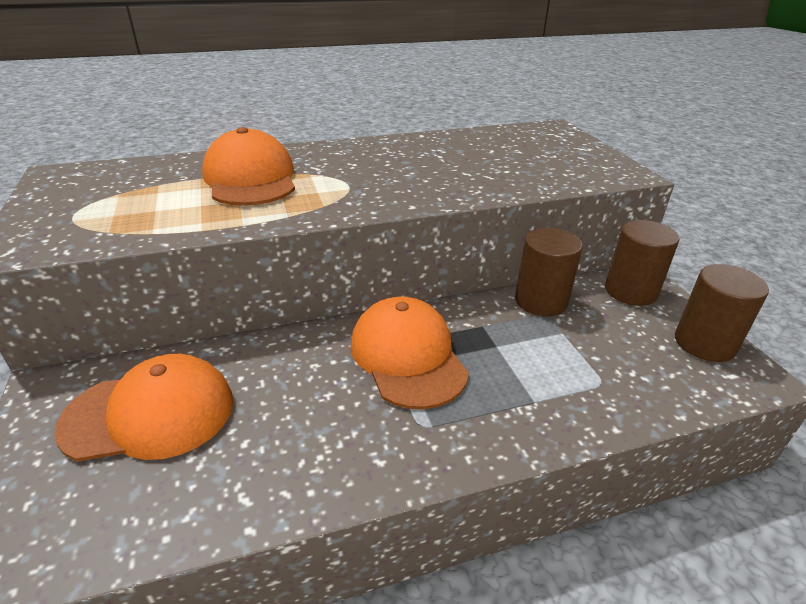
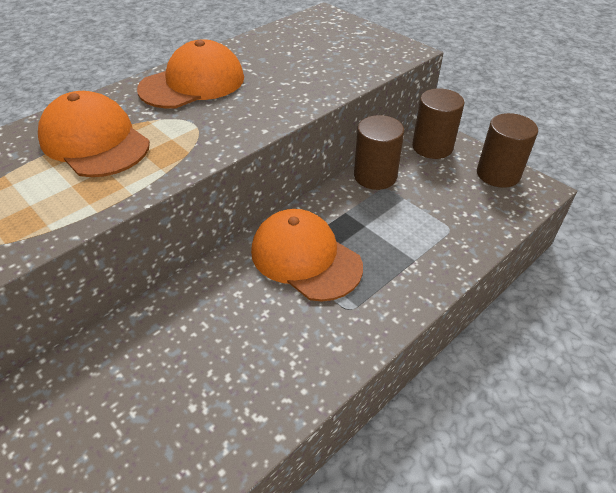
camera: 25 degrees left, 10 degrees up
orange cap [54,354,233,462] -> orange cap moved to [137,39,244,109]

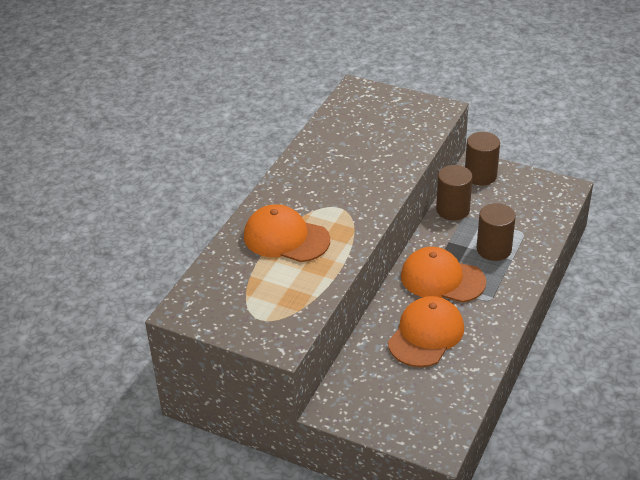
camera: 20 degrees left, 5 degrees down
orange cap [137,39,244,109] -> orange cap moved to [388,296,464,367]
brown cylinder [477,113,538,188] -> brown cylinder moved to [477,203,516,261]

